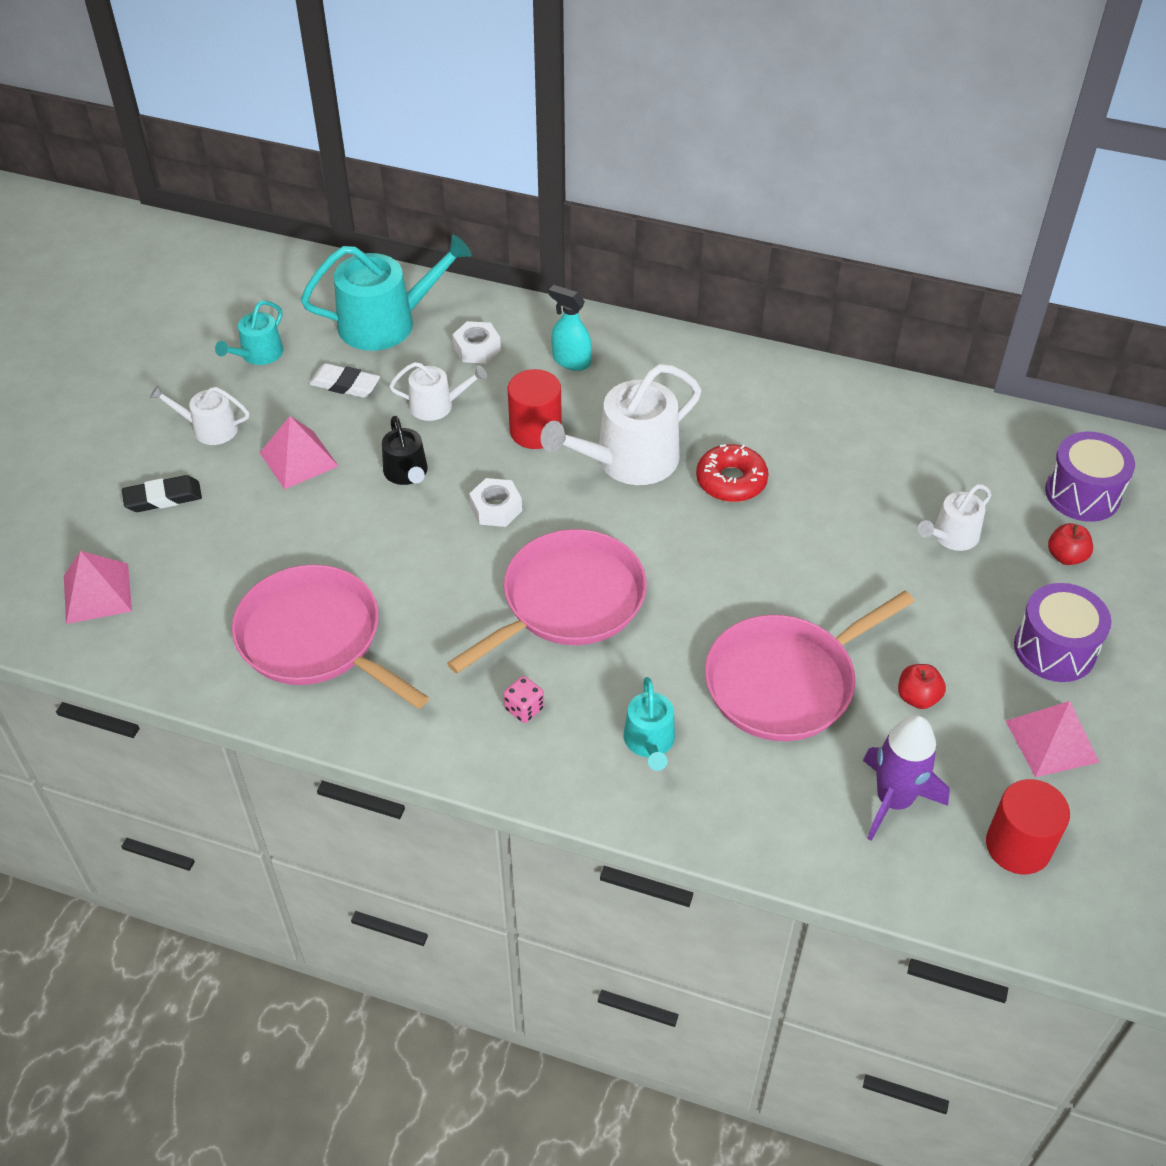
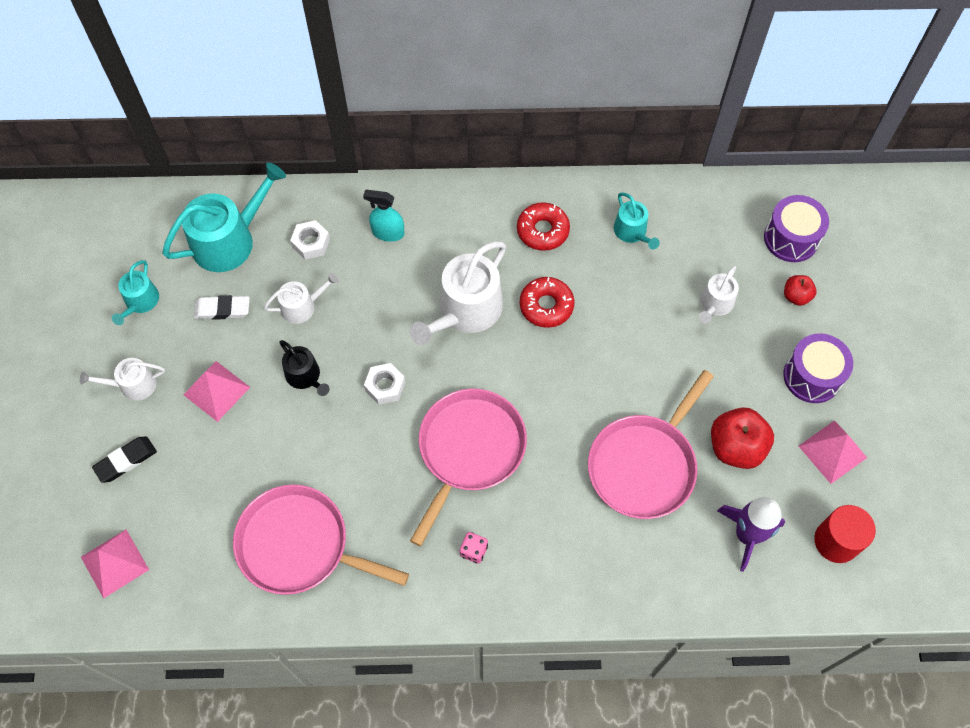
camera: 20 degrees left, 15 degrees up
red cylinder [508,369,562,449] -> none
turquoise watering can [624,677,675,771] -> turquoise watering can moved to [614,192,660,250]
red apple [898,664,946,709] -> red apple [711,408,774,469], size x1.83
none -> red donut [517,202,570,251]

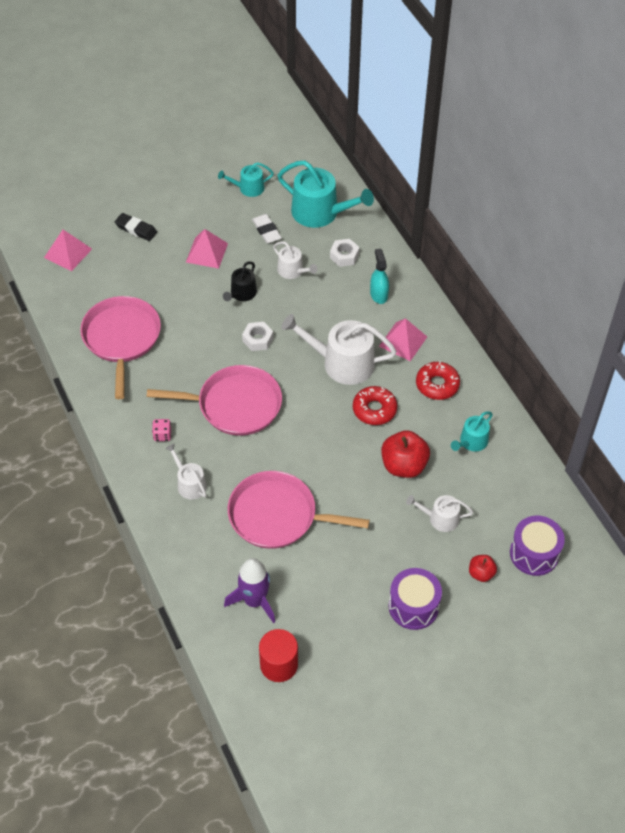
camera: 65 degrees right, 10 degrees down
white watering can [80,358,165,401] -> white watering can moved to [165,444,207,500]
red apple [711,408,774,469] -> red apple moved to [381,430,430,478]
pink pyramid [799,421,867,484] -> pink pyramid moved to [379,318,427,361]

